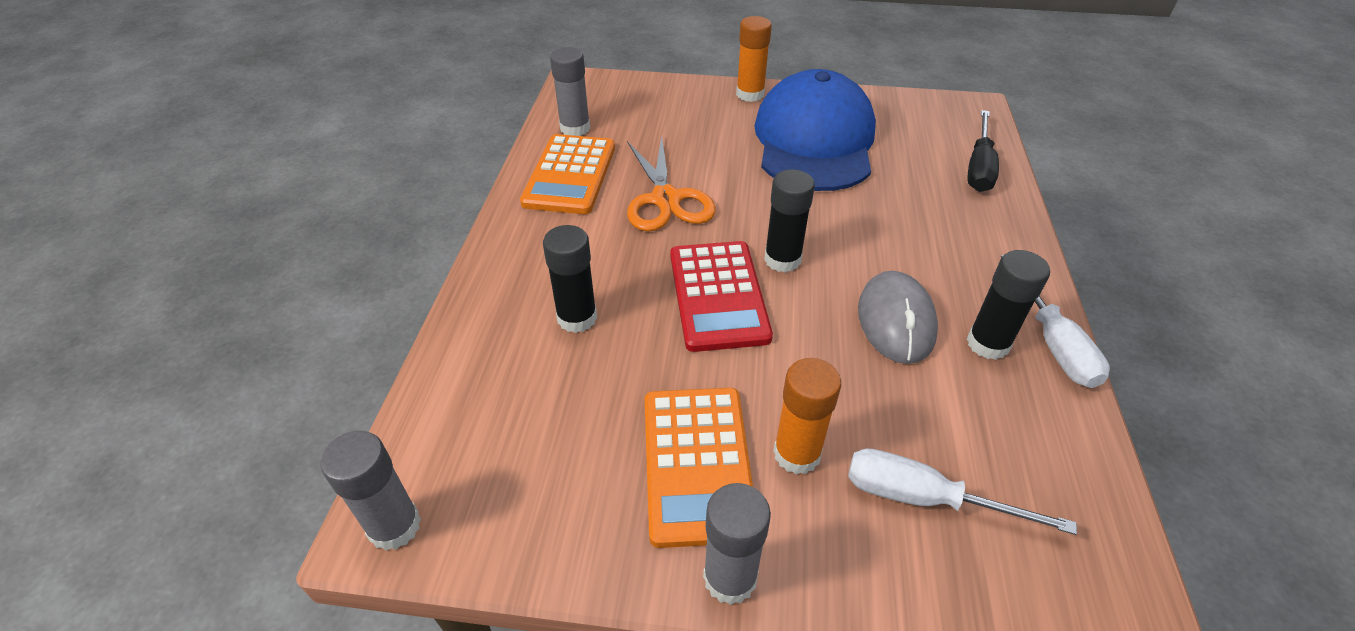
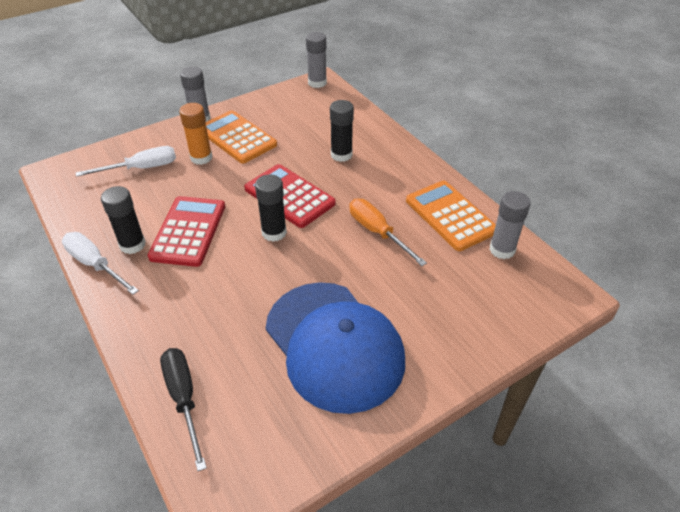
camera: 140 degrees right, 0 degrees up
orange scissors [627,136,716,231] -> orange screwdriver [350,199,427,266]
orange glue stick [736,16,772,102] -> none
grey mouse [858,271,938,364] -> red calculator [148,196,225,267]

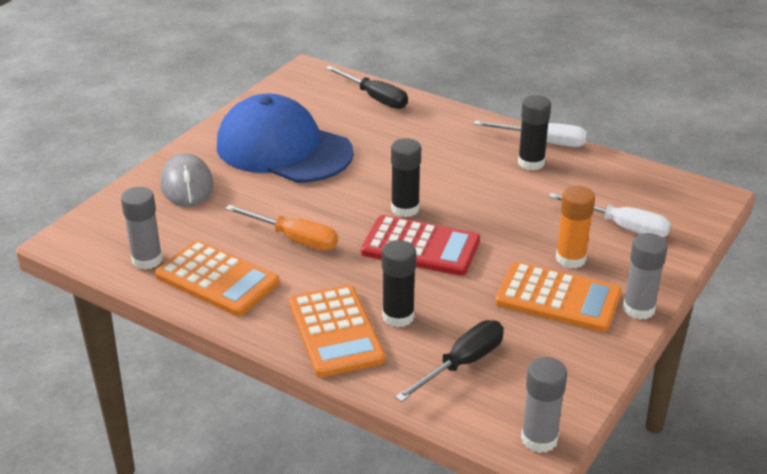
camera: 155 degrees right, 10 degrees down
white screwdriver [76,146,176,177] -> white screwdriver turned 105 degrees counterclockwise [548,193,671,237]
red calculator [148,196,225,267] -> none
none -> grey mouse [161,153,213,207]
none -> orange calculator [289,285,385,377]
none -> black screwdriver [395,320,504,402]

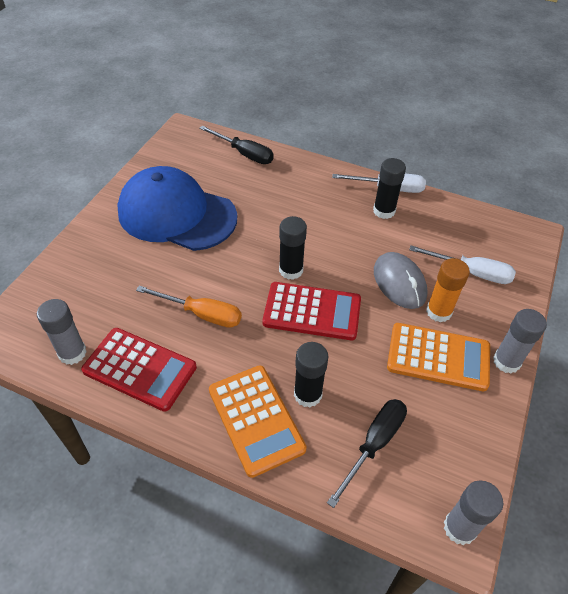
camera: 10 degrees left, 15 degrees up
orange calculator [155,240,280,316] -> red calculator [81,328,197,412]
grey mouse [161,153,213,207] -> grey mouse moved to [374,252,428,309]

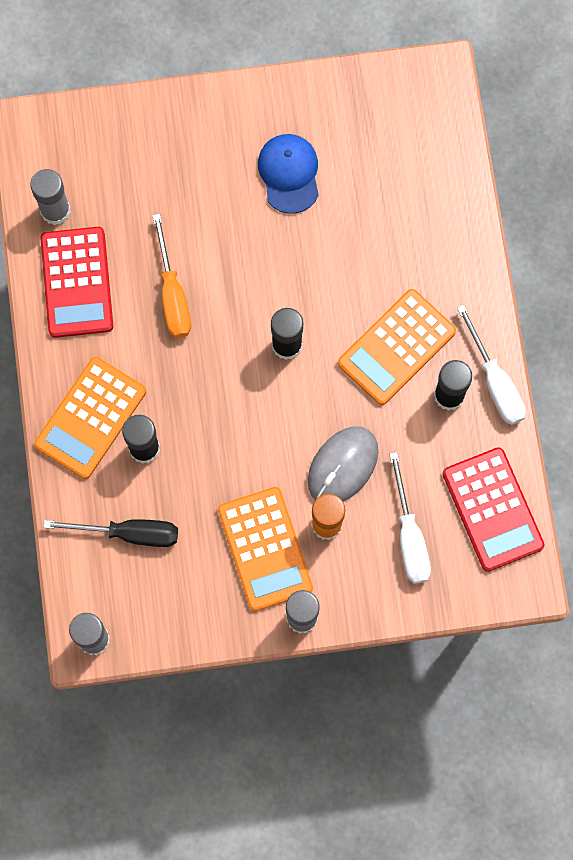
camera: 60 degrees right, 25 degrees up
blue cap [117,166,237,251] -> blue cap [258,134,319,214], size x0.51
black screwdriver [199,125,274,164] -> none
red calculator [263,282,361,340] -> red calculator moved to [443,447,544,572]
none -> orange calculator [338,289,456,405]

